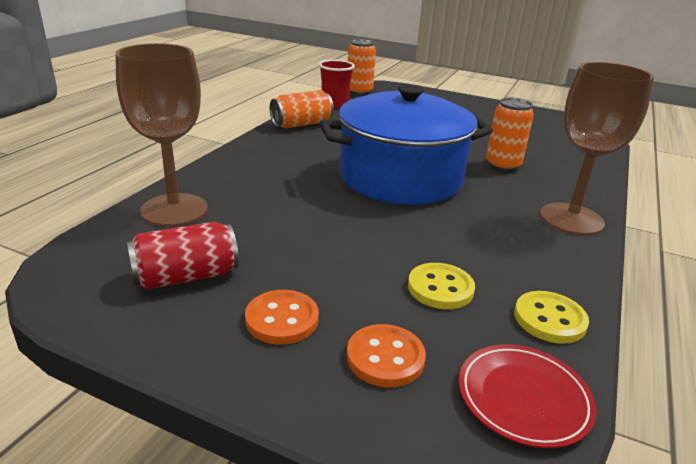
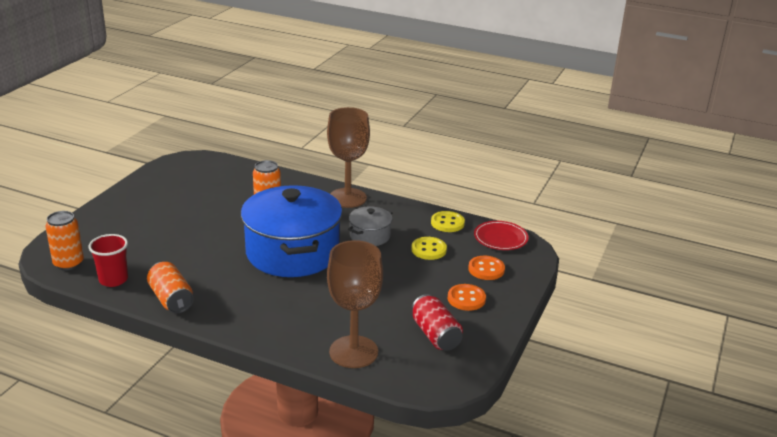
camera: 90 degrees left, 0 degrees up
none -> grey pot [348,206,392,246]

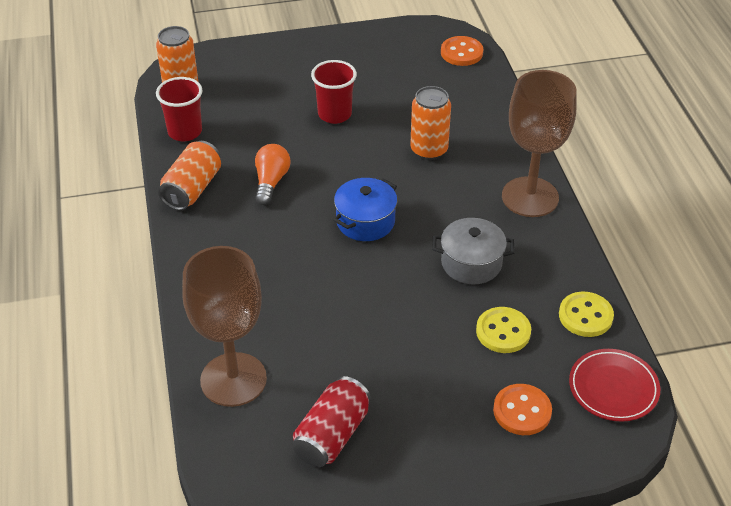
camera: 55 degrees right, 15 degrees up
blue pot [241,185,342,277] -> blue pot [333,178,397,241], size x0.46
orange button [448,284,486,311] -> orange button moved to [441,36,483,66]
none -> orange light bulb [255,144,291,205]
none -> red cup [311,60,357,124]

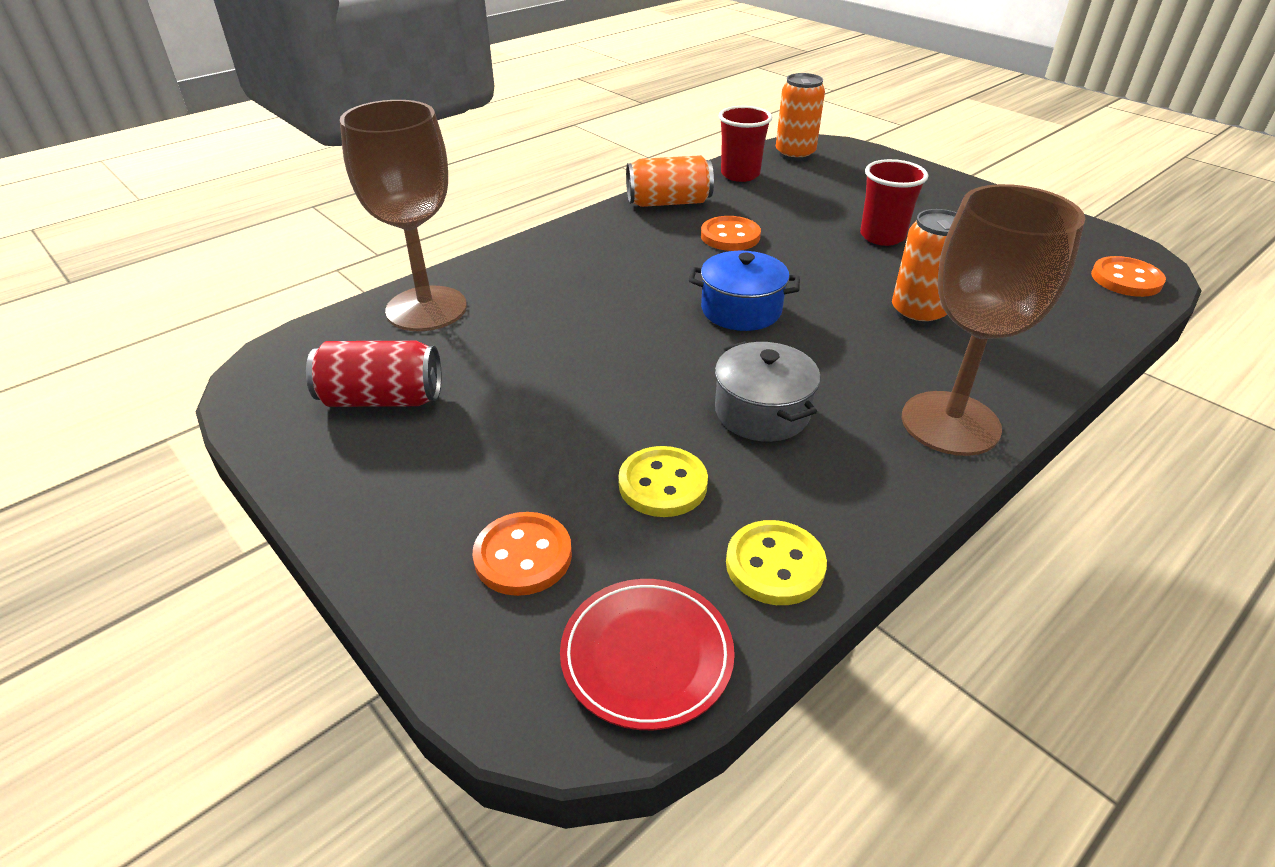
camera: 60 degrees right, 5 degrees down
orange light bulb [255,144,291,205] -> orange button [701,216,761,251]

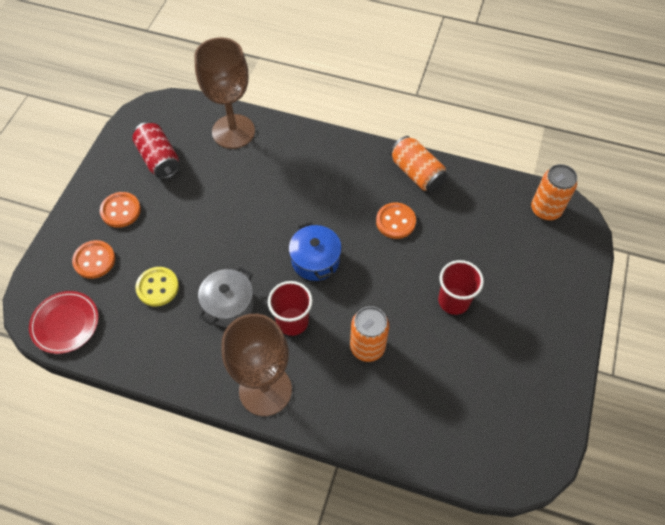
camera: 60 degrees right, 20 degrees up
red cup [719,106,772,182] -> red cup moved to [268,281,313,336]
yellow button [726,520,827,605] -> none
orange button [1091,256,1166,297] -> orange button moved to [100,192,141,228]

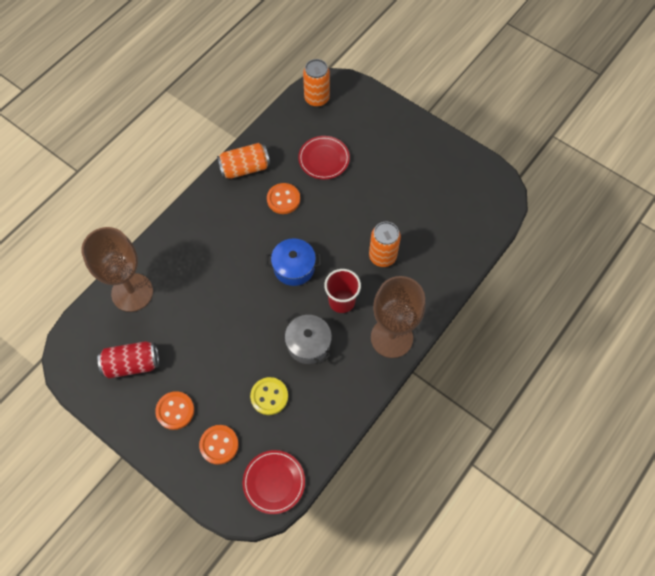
camera: 70 degrees left, 5 degrees up
red cup [438,260,484,315] -> none
none -> red plate [298,136,350,179]

